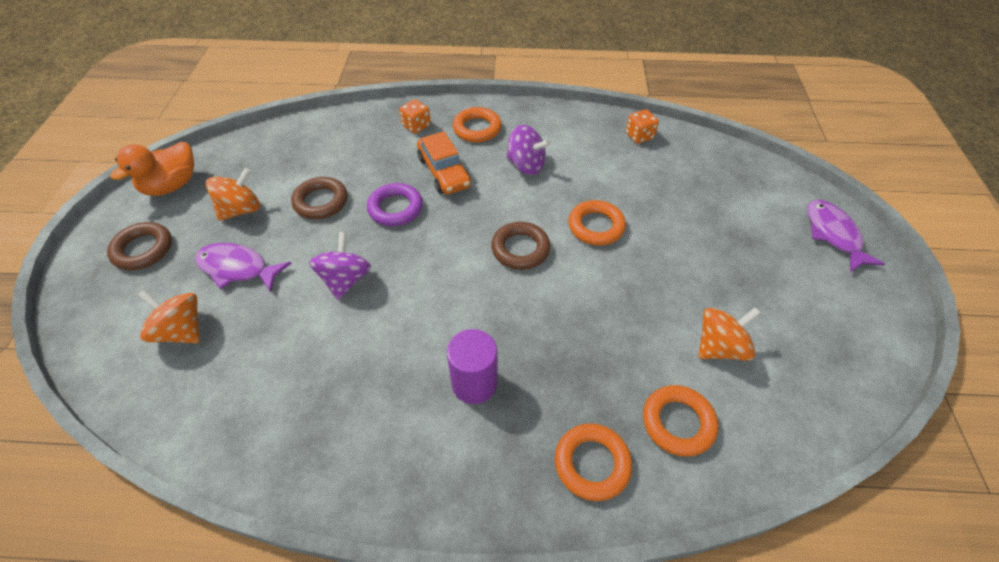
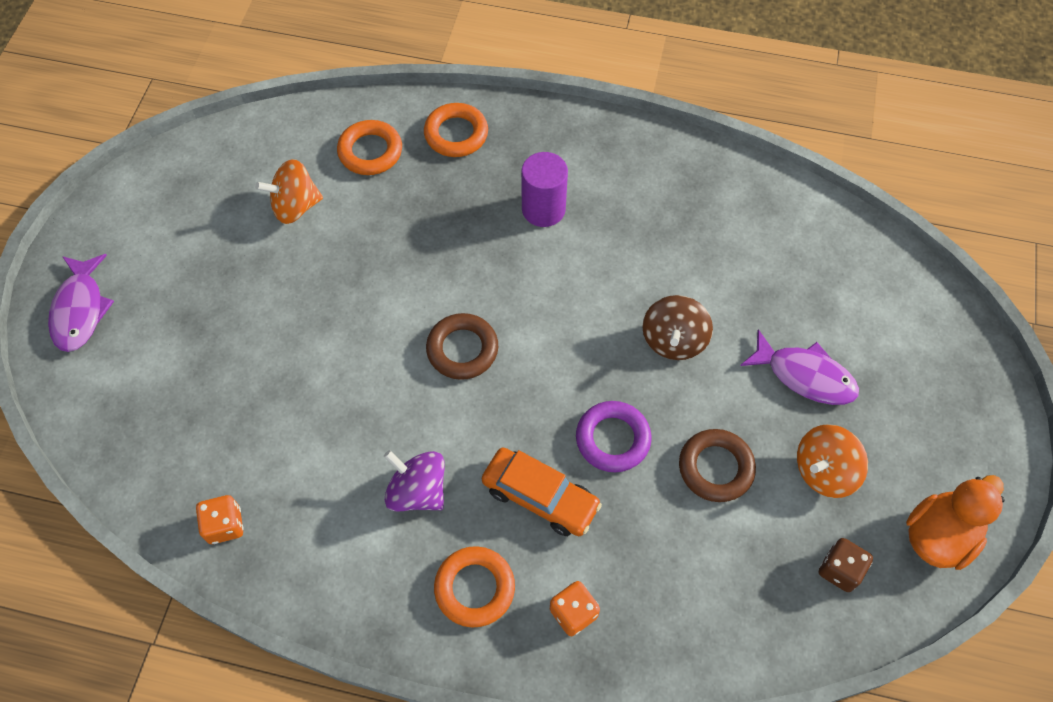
camera: 170 degrees left, 10 degrees up
brown ring [107,222,172,270] -> none
orange spinning top [138,290,200,343] -> none
purple spinning top [309,232,371,300] -> brown spinning top [642,295,713,360]
orange car [417,131,471,195] -> orange car turned 135 degrees clockwise [482,447,602,536]
orange ring [568,200,626,246] -> none
none -> brown dice [819,538,873,592]

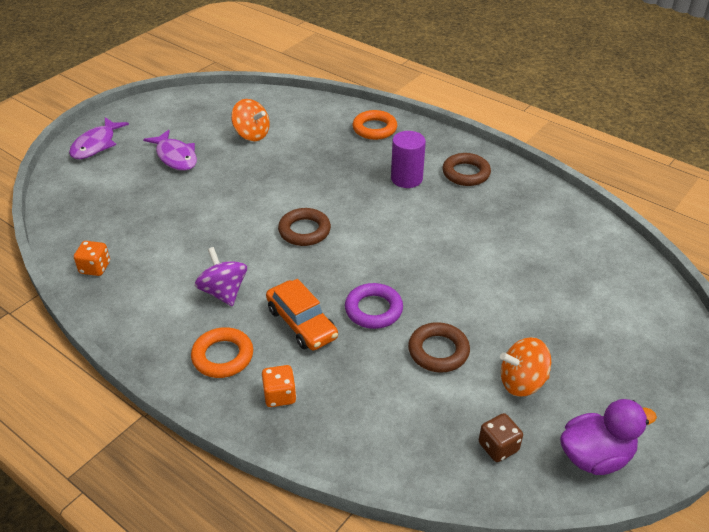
camera: 25 degrees right, 20 degrees down
orange spinning top [255,159,323,224] -> orange spinning top turned 150 degrees counterclockwise [231,99,270,141]
orange ring [337,120,402,175] -> none
brown spinning top [642,295,713,360] -> none
purple fish [740,329,859,405] -> purple fish moved to [143,130,197,171]
orange duck [906,475,1005,570] -> purple duck [560,399,657,475]
none -> brown ring [442,153,491,186]

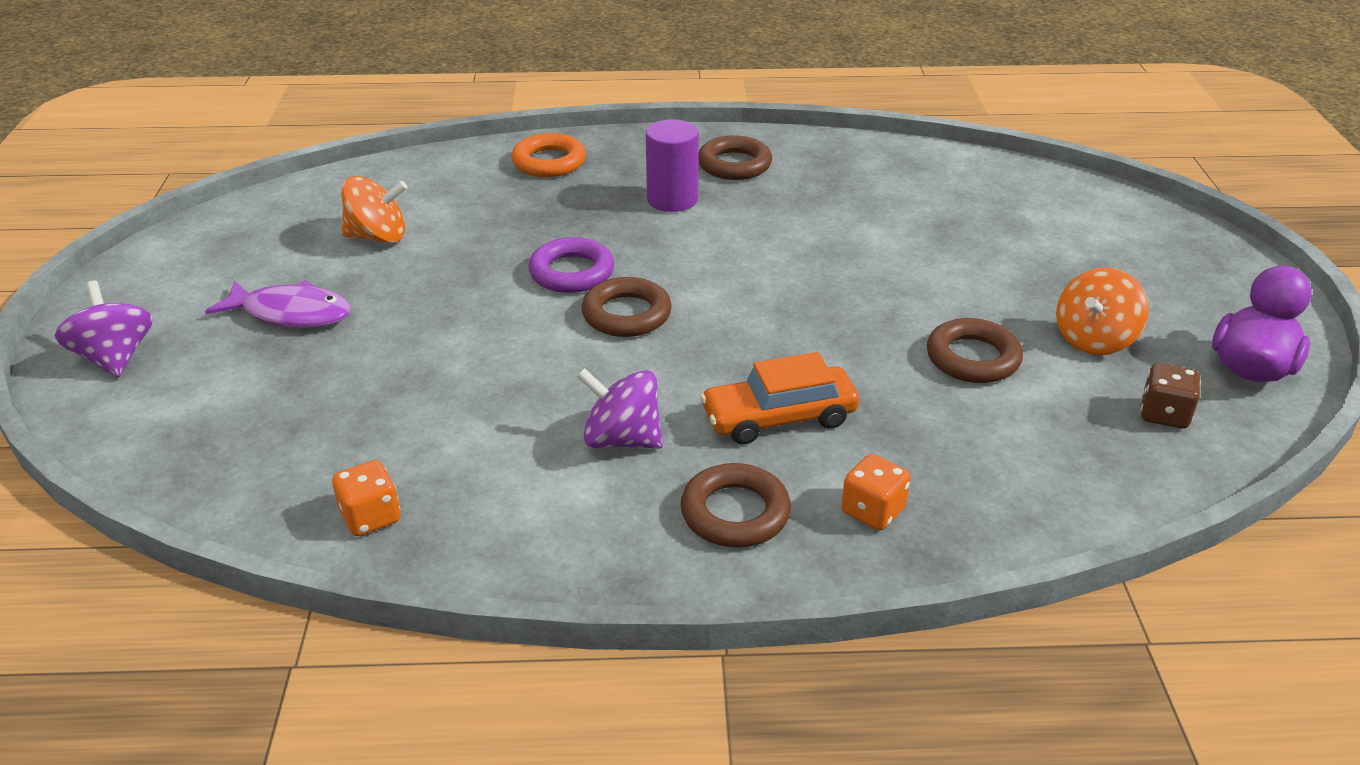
camera: 40 degrees left, 5 degrees down
purple fish [69,117,129,159] -> purple spinning top [55,281,153,378]
orange ring [191,327,253,378] -> brown ring [681,463,791,547]
orange car [266,279,338,351] -> orange car turned 150 degrees clockwise [700,352,859,444]
purple ring [345,283,403,329] -> purple ring moved to [528,237,614,293]

